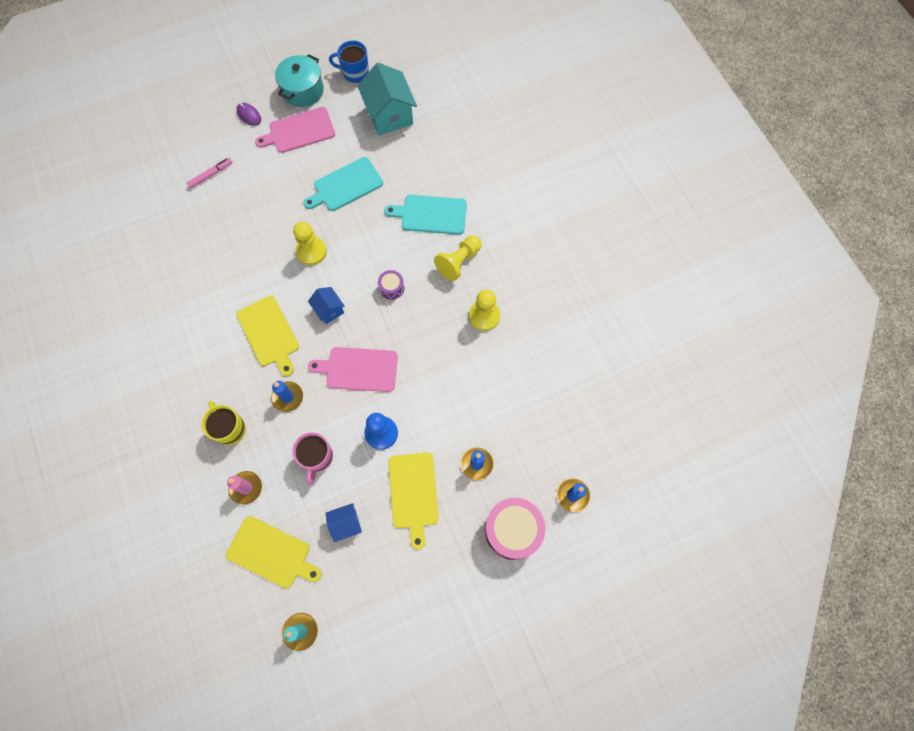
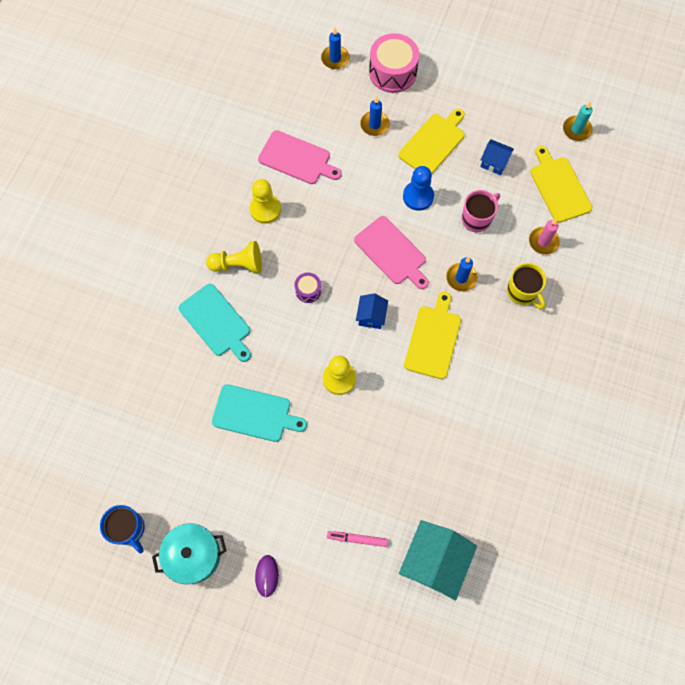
camera: 135 degrees left, 0 degrees up
yellow mug [202,401,246,445] -> yellow mug turned 45 degrees counterclockwise [507,263,546,309]
pink cutting board [255,107,335,153] -> pink cutting board moved to [258,130,342,184]
turquoise house [357,63,417,135] -> turquoise house moved to [399,520,477,601]

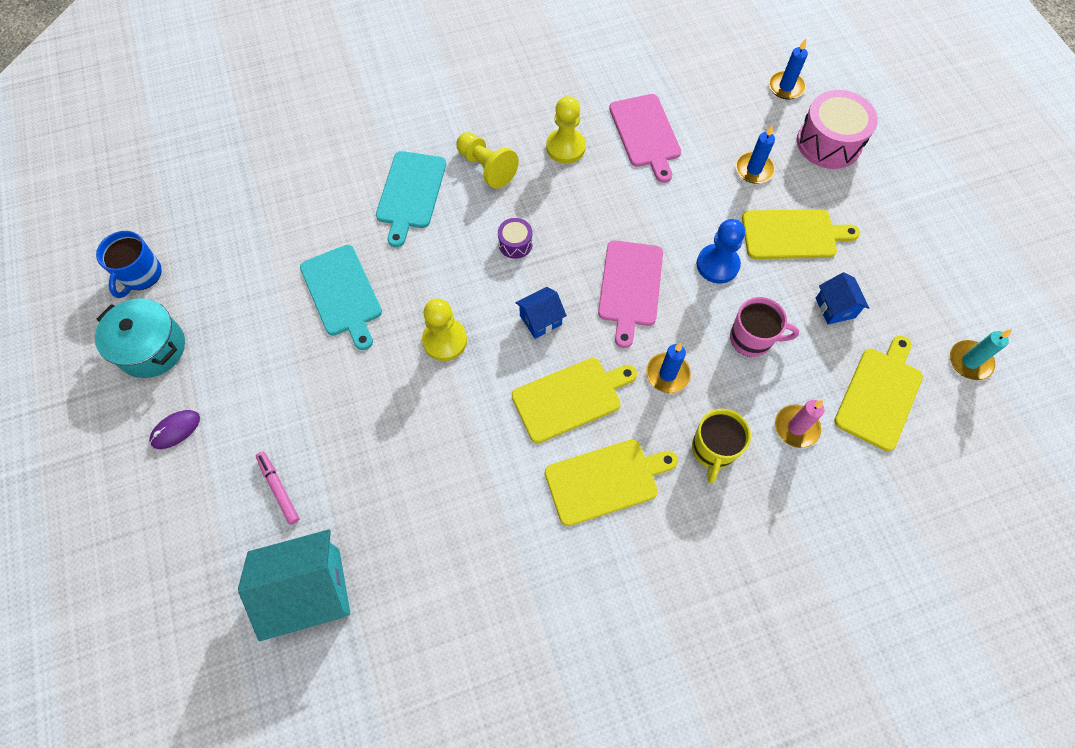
camera: 50 degrees right, 5 degrees down
none -> yellow cutting board [545,439,678,526]

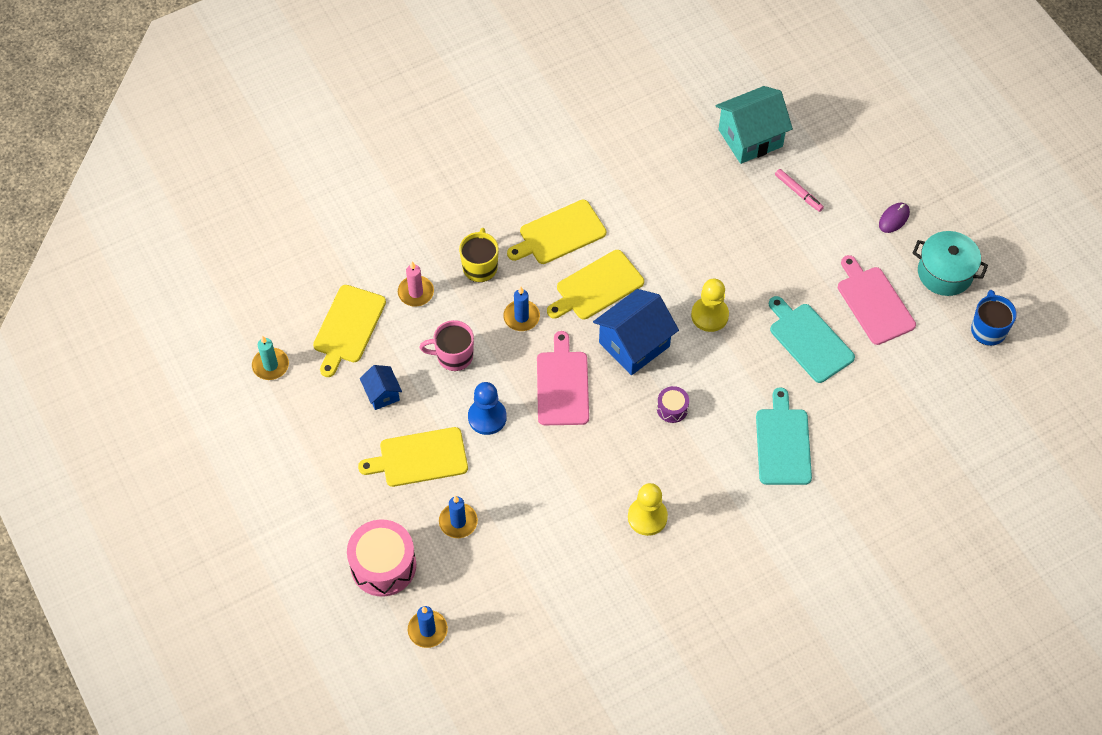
camera: 170 degrees right, 5 degrees down
yellow pawn [456,132,519,189] -> none
blue house [516,287,567,339] -> blue house [593,289,679,375], size x1.90
pink cutting board [609,94,681,183] -> pink cutting board moved to [838,255,916,345]

